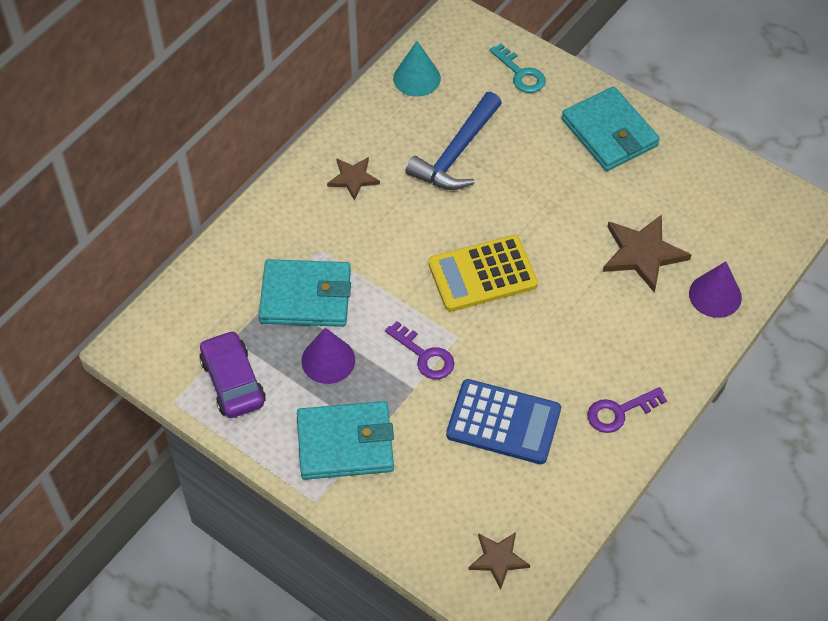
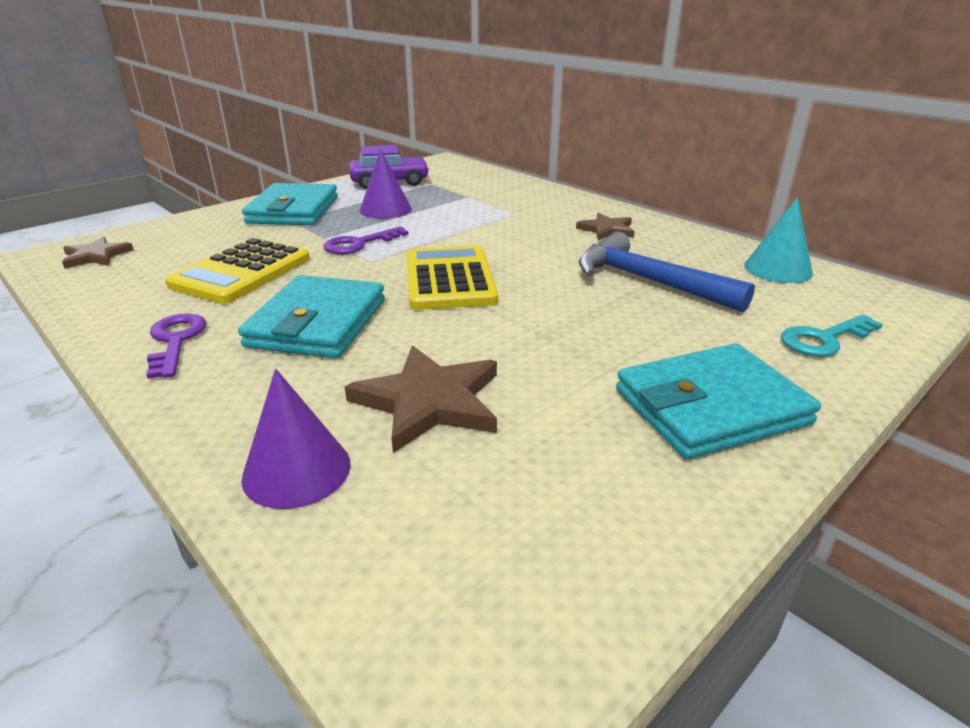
camera: 100 degrees right, 25 degrees down
turquoise wallet [259,259,351,327] -> turquoise wallet moved to [238,275,385,358]
blue calculator [446,379,561,464] -> yellow calculator [165,238,310,304]

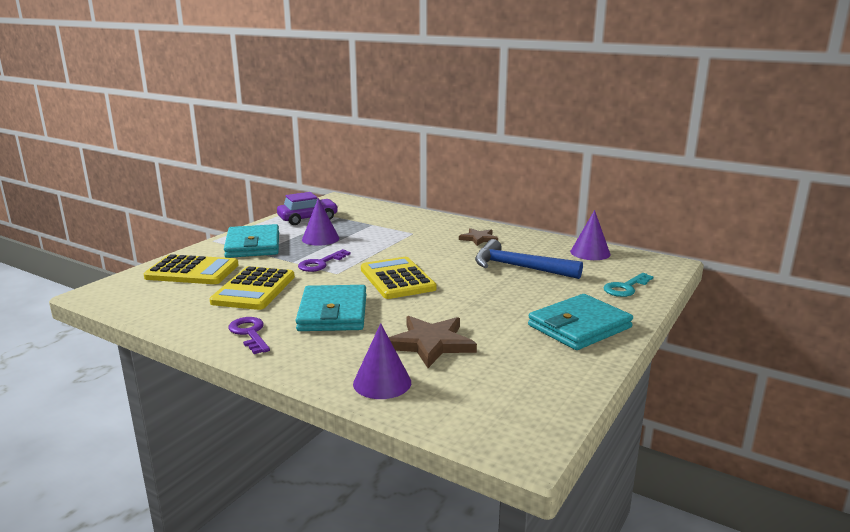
camera: 15 degrees left, 10 degrees down
brown star [62,236,134,269] -> none
turquoise cone [744,197,813,283] -> purple cone [570,210,610,260]
none -> yellow calculator [143,254,238,284]

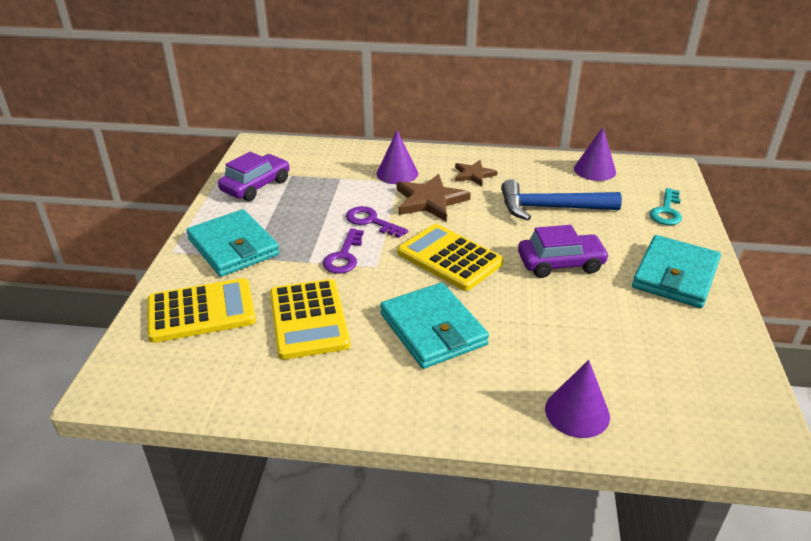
camera: 25 degrees left, 15 degrees up
purple key [228,317,270,354] -> purple key moved to [346,206,408,238]
purple cone [302,198,339,246] -> purple cone moved to [377,130,418,184]
brown star [389,316,477,368] -> brown star moved to [397,174,471,221]
none -> purple car [518,225,610,278]

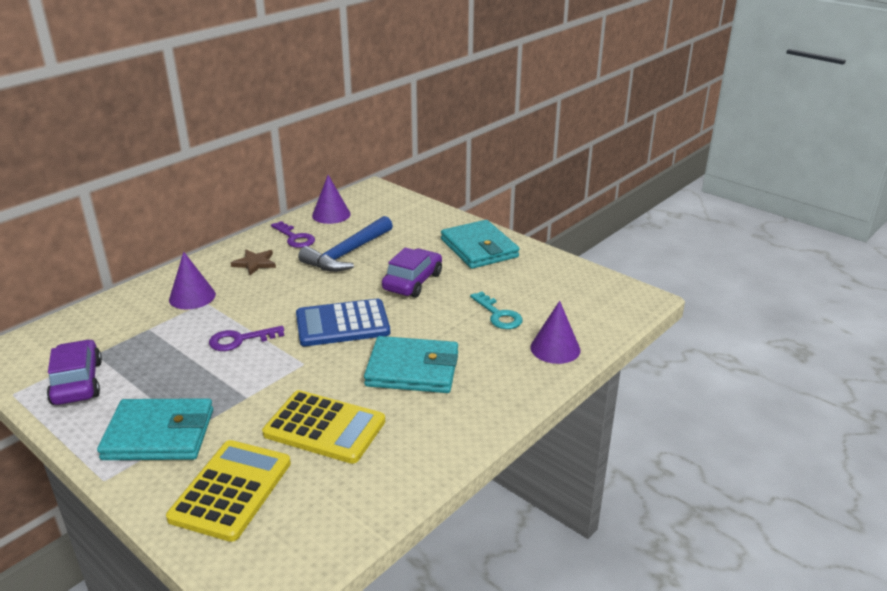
camera: 55 degrees left, 5 degrees down
purple key [323,228,364,274] -> purple key moved to [271,221,315,248]
brown star [397,174,471,221] -> none
yellow calculator [397,224,504,291] -> blue calculator [296,299,390,346]
turquoise key [650,188,682,225] -> turquoise key moved to [470,292,522,329]

